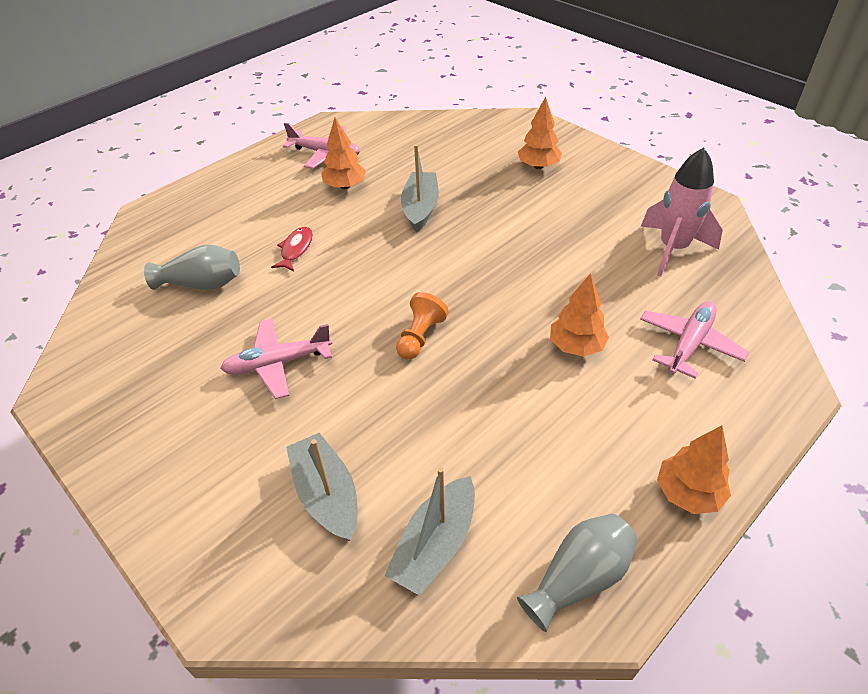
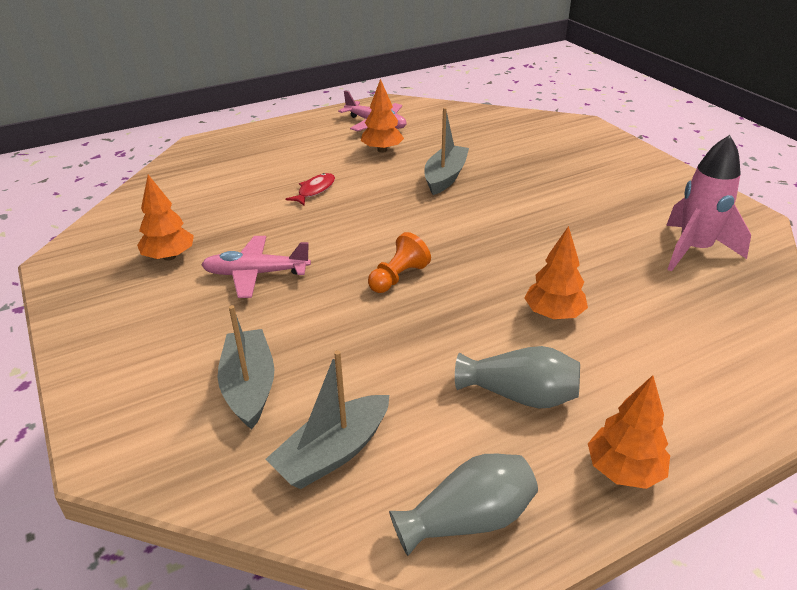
camera: 15 degrees right, 10 degrees down
grey vase [144,245,240,290] -> grey vase moved to [455,346,580,409]
orange tree [518,97,562,169] -> orange tree moved to [137,175,194,261]
pink plane [640,301,749,379] -> none

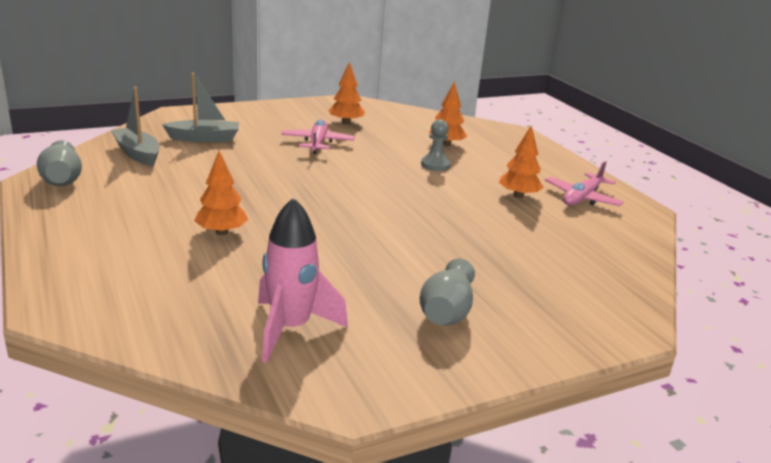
camera: 90 degrees right, 10 degrees down
red fish [286,173,335,206] -> grey pawn [421,119,451,171]
orange pawn [368,232,431,293] -> none
grey boat [424,107,469,195] -> none
grey vase [455,346,580,409] -> grey vase moved to [419,259,475,325]
orange tree [588,375,670,489] -> orange tree moved to [429,82,467,147]

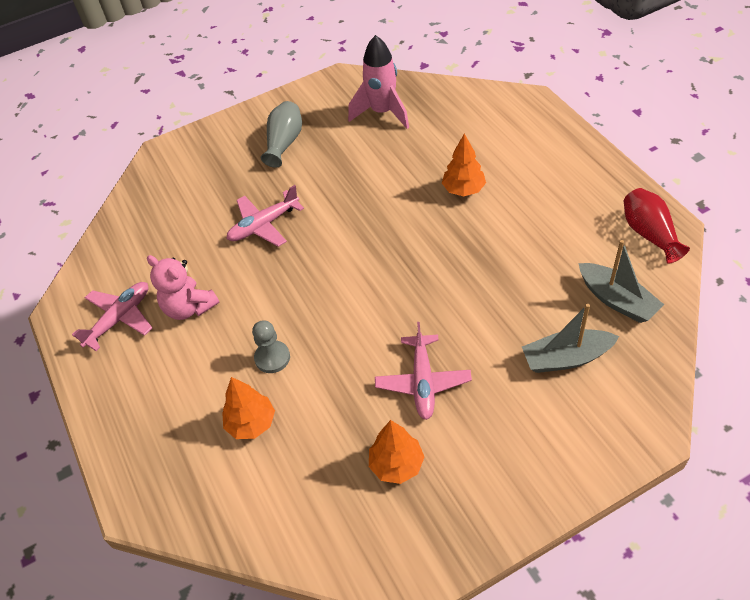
camera: 175 degrees left, 25 degrees up
grey vase [37,140,82,186] -> red vase [624,188,690,263]
orange tree [499,125,544,198] -> pink teddy bear [147,255,220,320]
none -> pink plane [227,185,304,247]

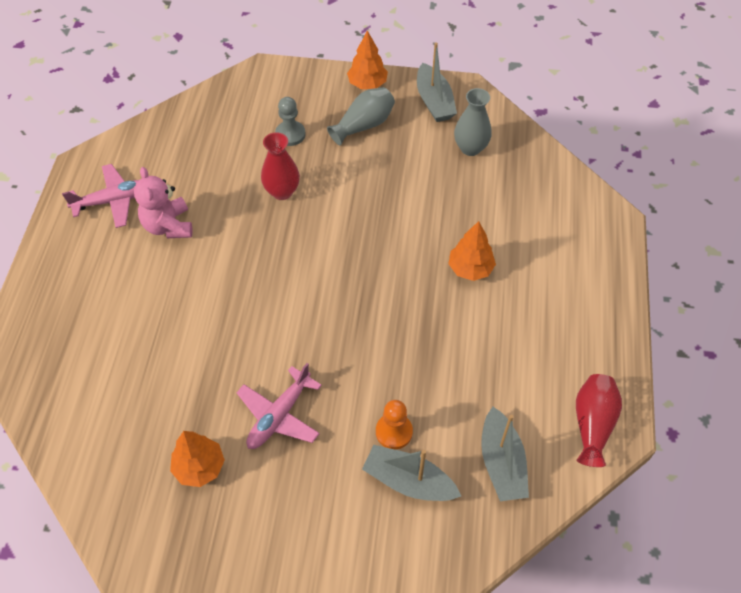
camera: 30 degrees right, 5 degrees up
orange tree [222,377,275,439] -> orange tree moved to [347,30,388,89]
pink plane [227,185,304,247] -> red vase [261,132,300,200]
grey pawn [252,320,290,373] -> grey pawn moved to [275,97,306,146]
pink rocket [348,35,409,129] -> grey vase [454,88,492,156]
none -> orange pawn [376,400,413,449]
none -> grey boat [417,42,457,122]

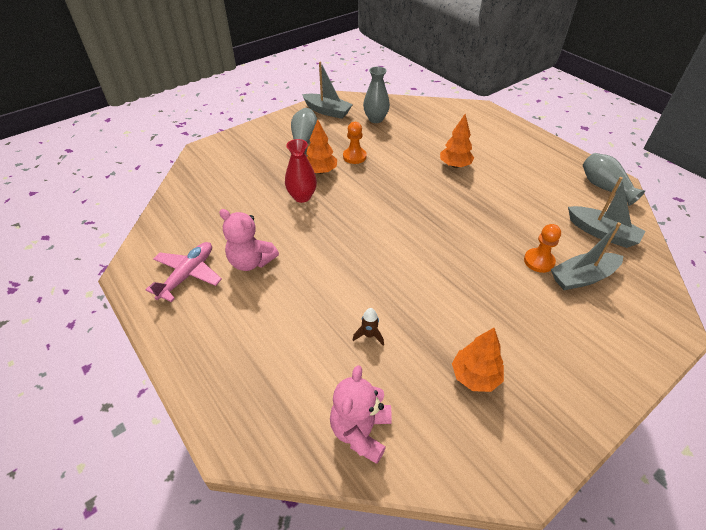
camera: 45 degrees left, 10 degrees down
pink plane [237,363,322,449] -> none
grey pawn [275,97,306,146] -> none
orange tree [347,30,388,89] -> orange tree moved to [306,120,337,174]
red vase [576,374,622,467] -> grey vase [583,153,645,206]
none -> pink teddy bear [330,365,392,464]
none -> orange pawn [343,122,367,164]
none -> brown rocket [353,308,384,346]

